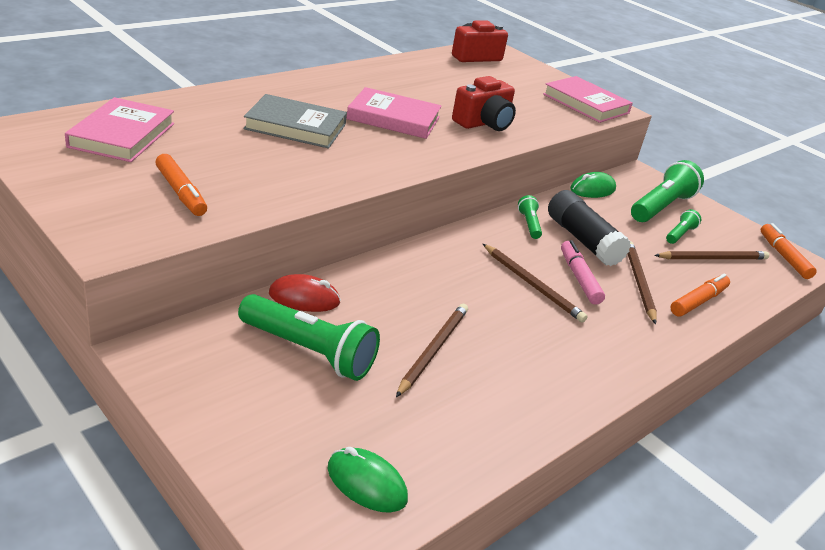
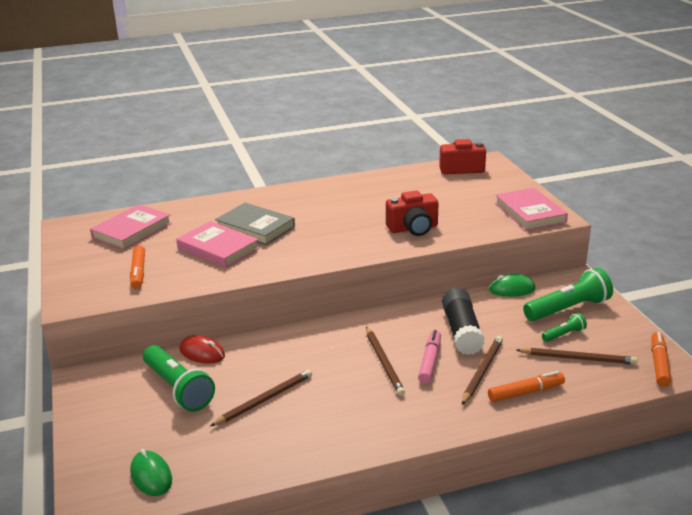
camera: 30 degrees right, 5 degrees down
pink book [346,87,442,139] -> pink book moved to [176,221,259,268]
green flashlight [518,195,542,239] -> none

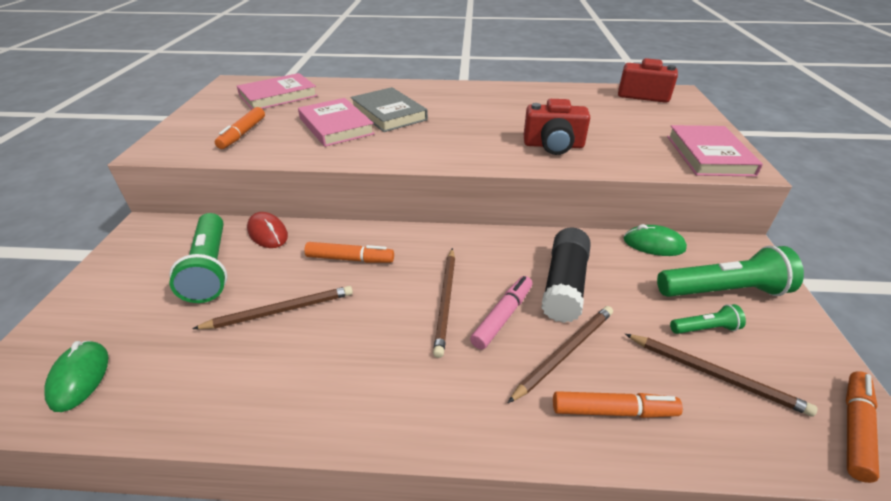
camera: 20 degrees right, 10 degrees up
none -> orange marker [304,242,394,263]

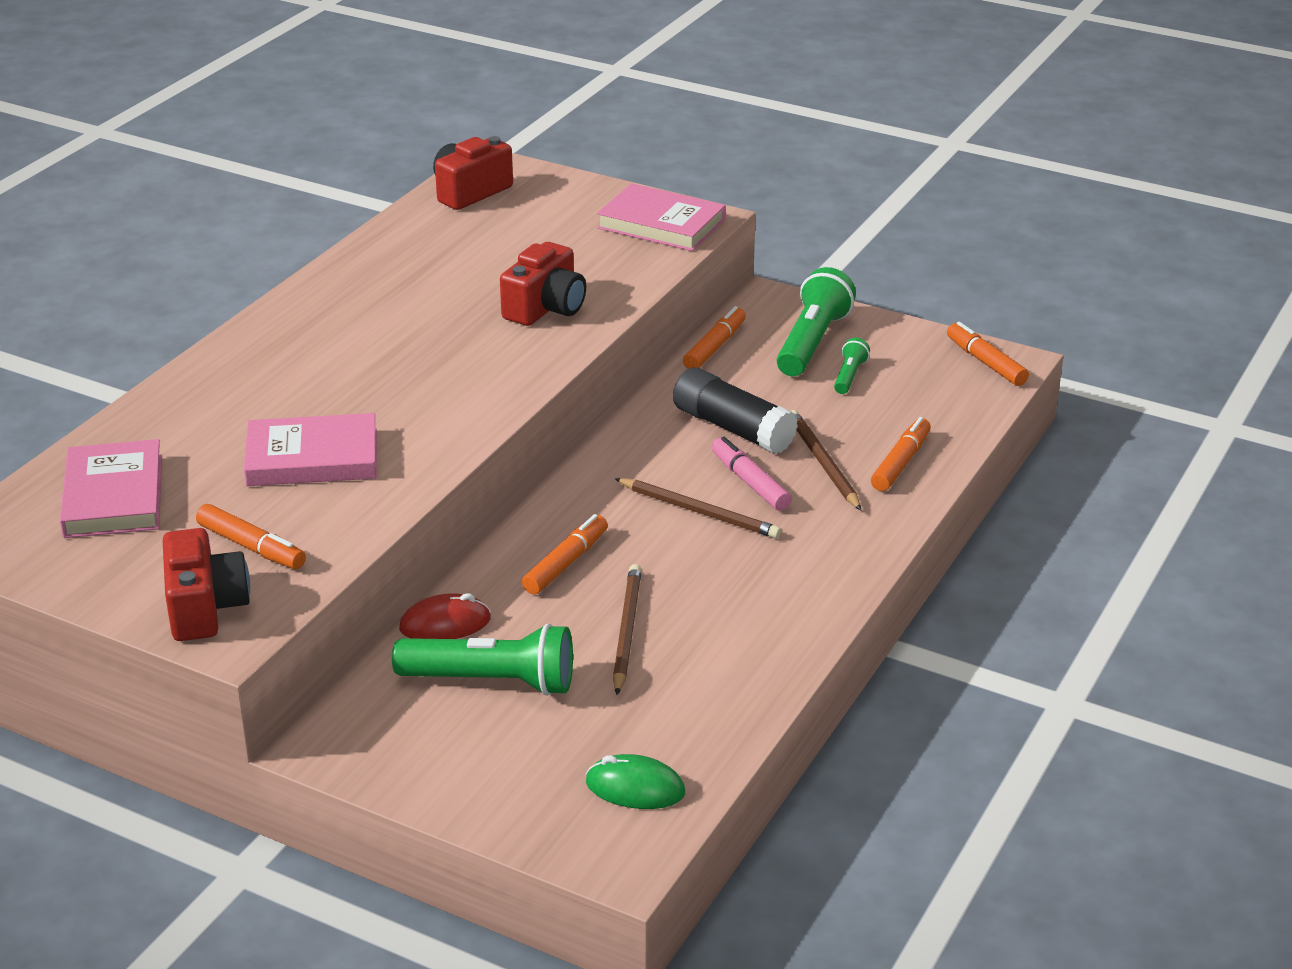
camera: 65 degrees left, 5 degrees down
grey book [350,87,428,132] -> none
green mouse [624,224,687,256] -> orange marker [683,306,746,369]
brown pencil [625,334,818,417] -> none
none -> red camera [163,528,250,641]

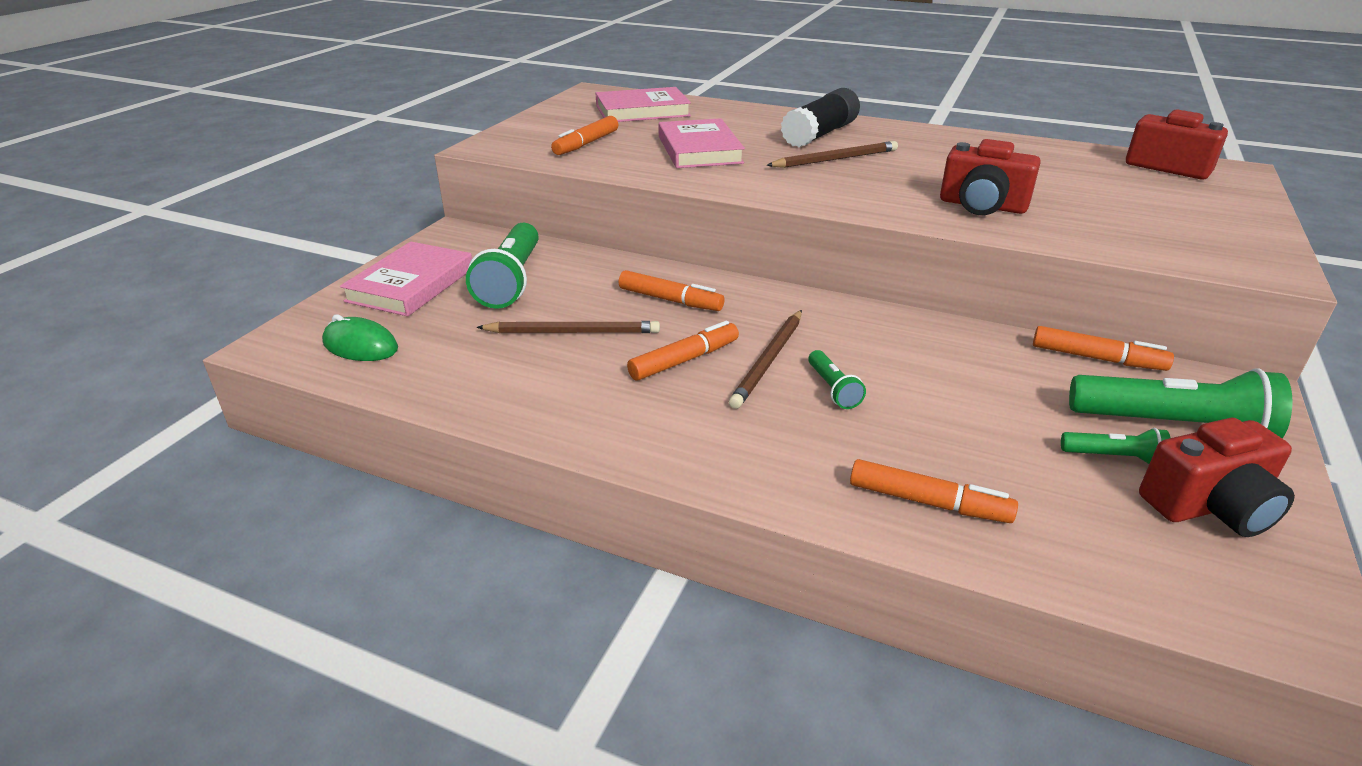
camera: 85 degrees right, 0 degrees up
red camera [163,528,250,641] -> red camera moved to [1139,418,1295,537]
red mouse [399,593,491,639] -> none
green mouse [586,754,685,809] -> green mouse turned 75 degrees counterclockwise [322,314,398,361]
pink book [597,183,726,251] -> pink book moved to [340,242,472,317]
black glue stick [673,367,798,454] -> black glue stick moved to [781,88,860,147]
pink marker [712,437,792,511] -> green flashlight [808,350,866,409]
brown pencil [791,410,861,510] -> brown pencil moved to [766,141,898,168]
orange marker [947,322,1029,386] -> orange marker moved to [627,321,739,381]

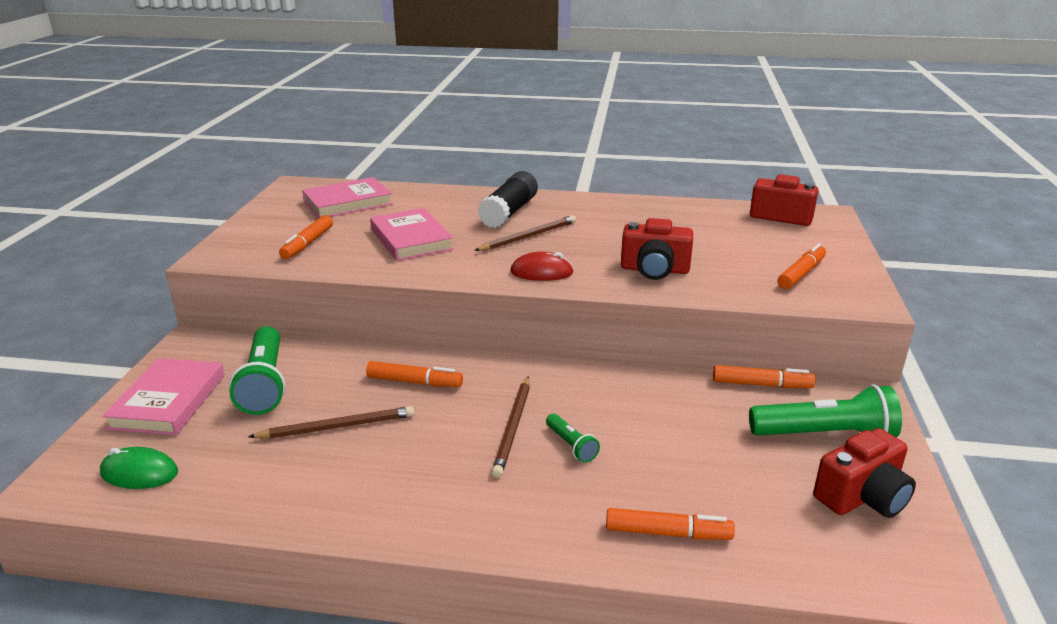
camera: 15 degrees left, 5 degrees down
orange marker [627,321,739,381] -> orange marker moved to [778,244,826,289]
green flashlight [1061,428,1170,464] -> none
none -> red mouse [510,252,574,281]

